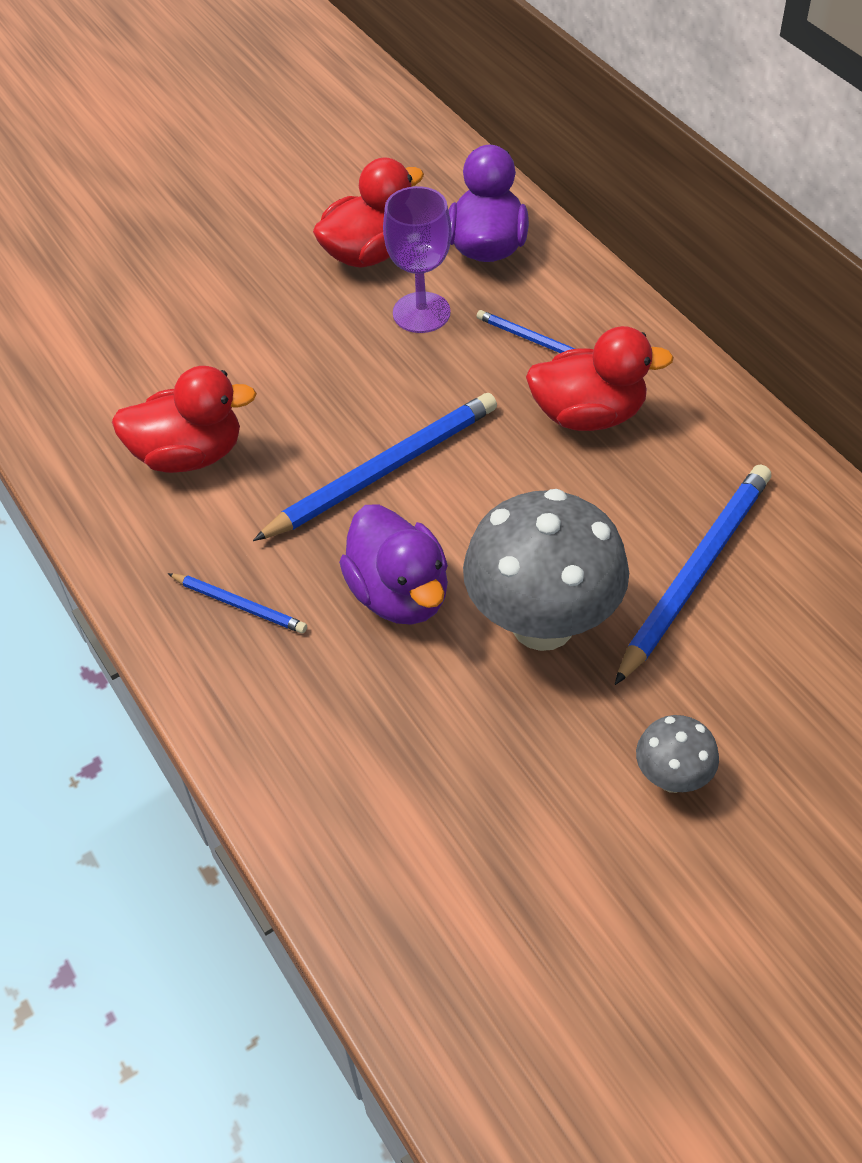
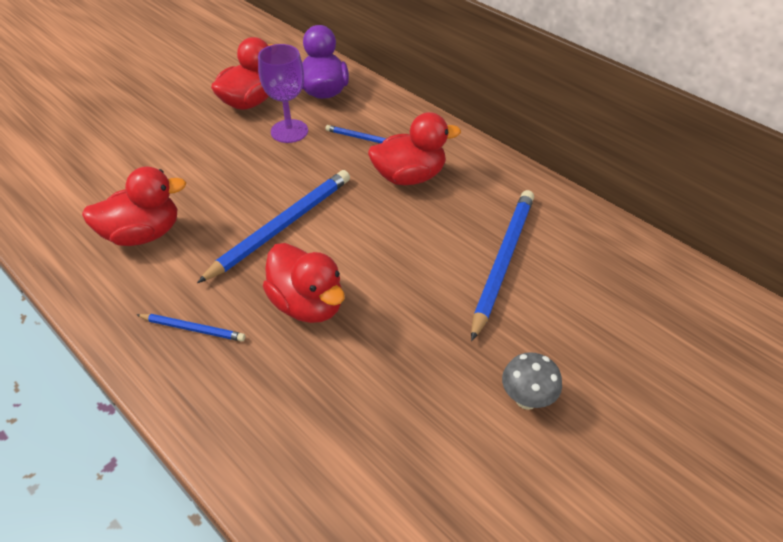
camera: 15 degrees left, 5 degrees down
purple duck [339,504,448,625] -> red duck [263,243,345,323]
grey mushroom [463,489,629,651] -> none

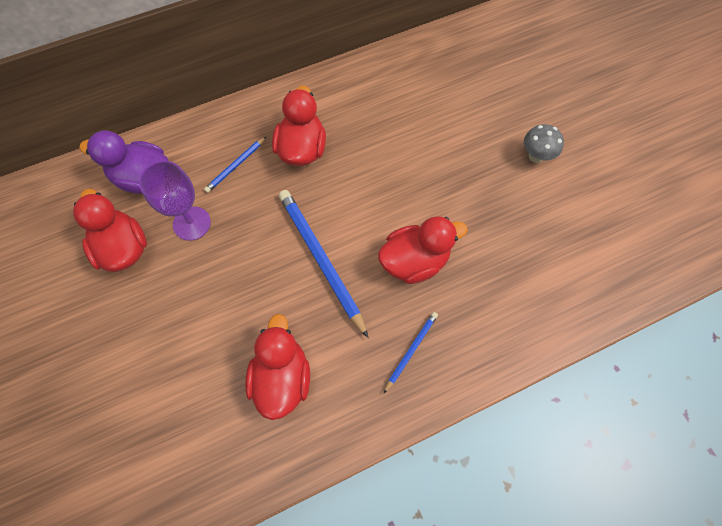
camera: 70 degrees left, 20 degrees up
blue pencil [471,190,534,341] -> none

